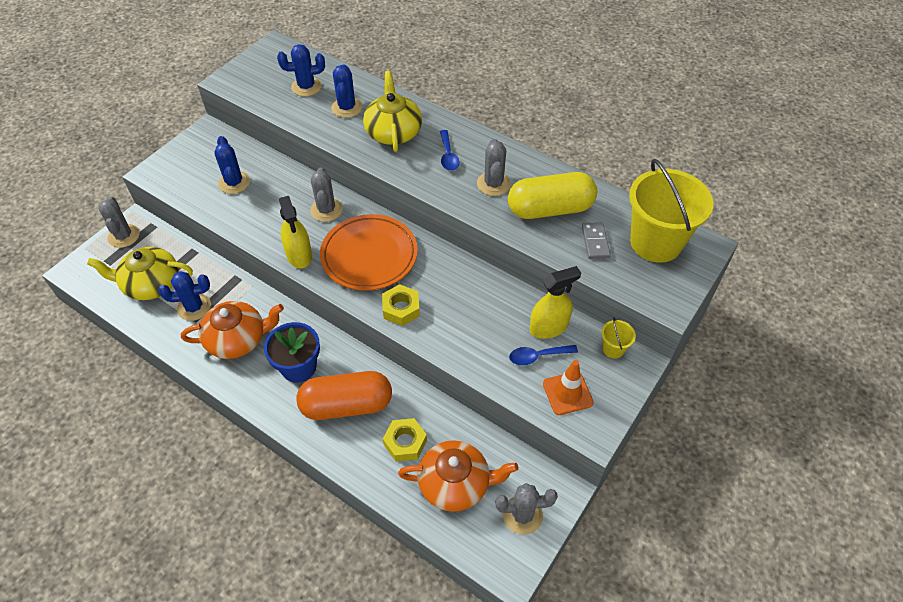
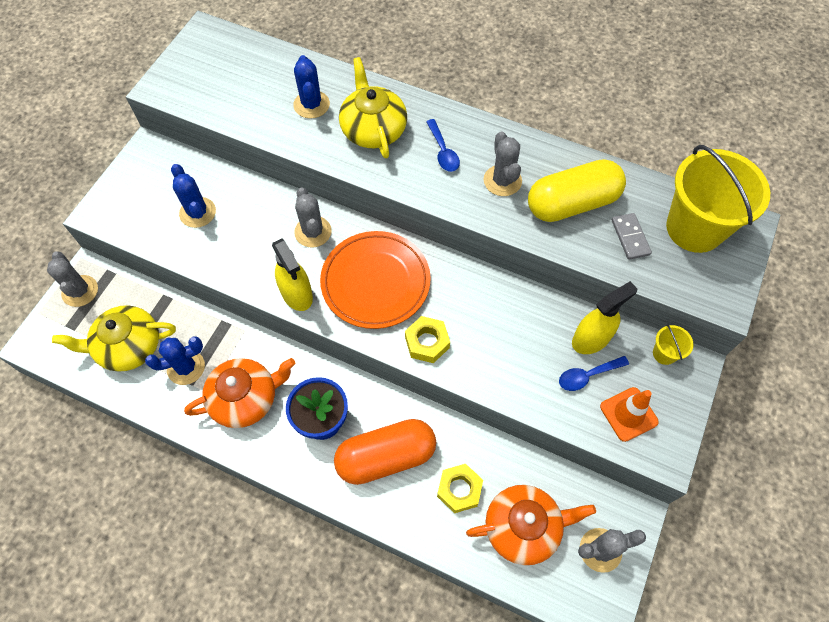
camera: 10 degrees left, 10 degrees up
blue cactus [277,44,325,96] -> none

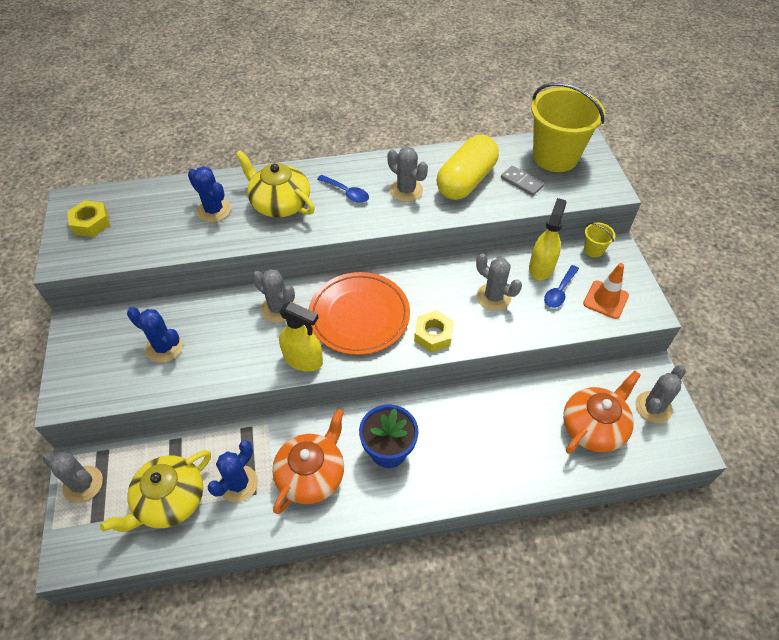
camera: 35 degrees left, 10 degrees down
orange capsule [334,419,436,485] -> none
yellow nut [437,464,483,513] -> yellow nut moved to [67,200,110,237]
none -> grey cactus [476,253,522,311]

